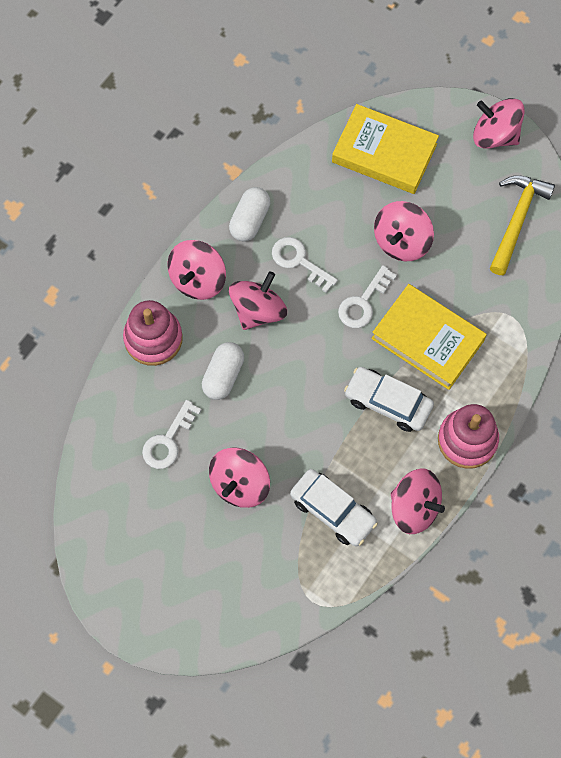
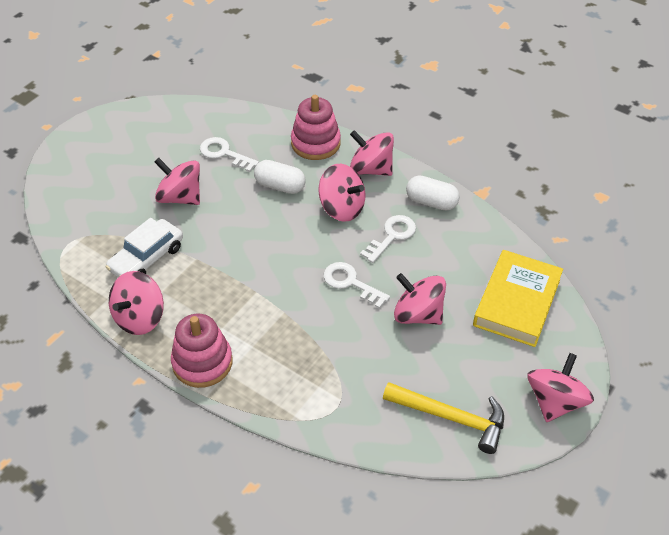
camera: 90 degrees right, 20 degrees down
white car [344,367,434,432] -> none
yellow book [371,284,487,390] -> none

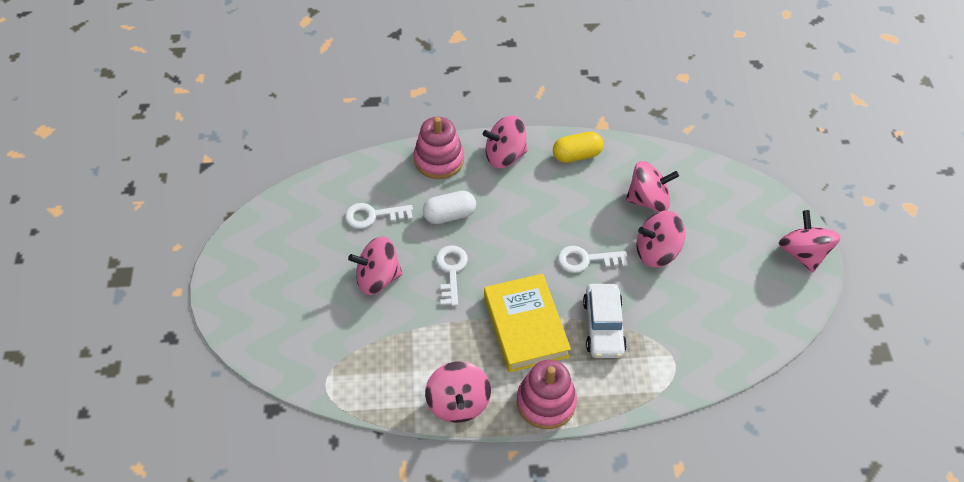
camera: 40 degrees left, 5 degrees up
white car [106,218,183,277] -> white car moved to [583,284,627,358]
pink spinning top [319,164,365,222] -> pink spinning top moved to [626,161,679,212]
white key [360,215,416,263] -> white key moved to [436,245,468,306]
yellow hammer [383,382,504,454] -> none
white capsule [406,175,460,210] -> yellow capsule [553,131,603,163]
yellow book [473,250,563,347] -> yellow book moved to [484,274,571,373]

